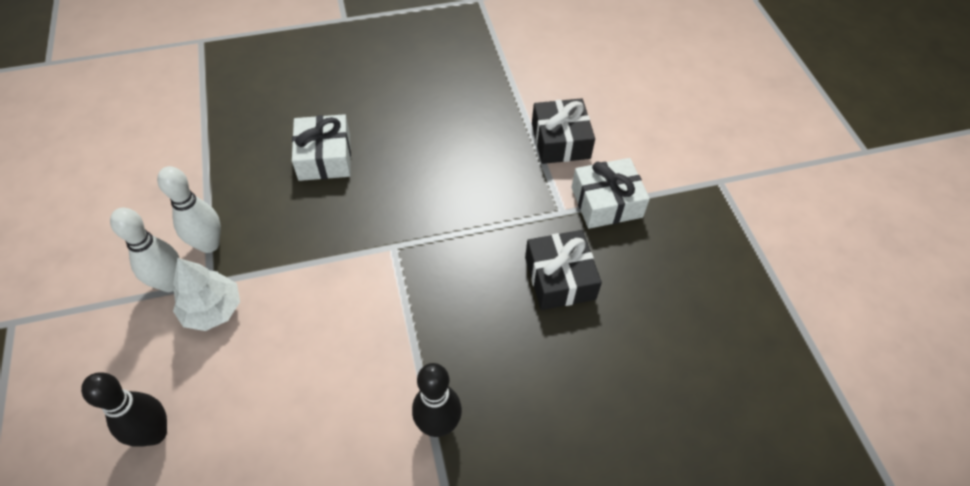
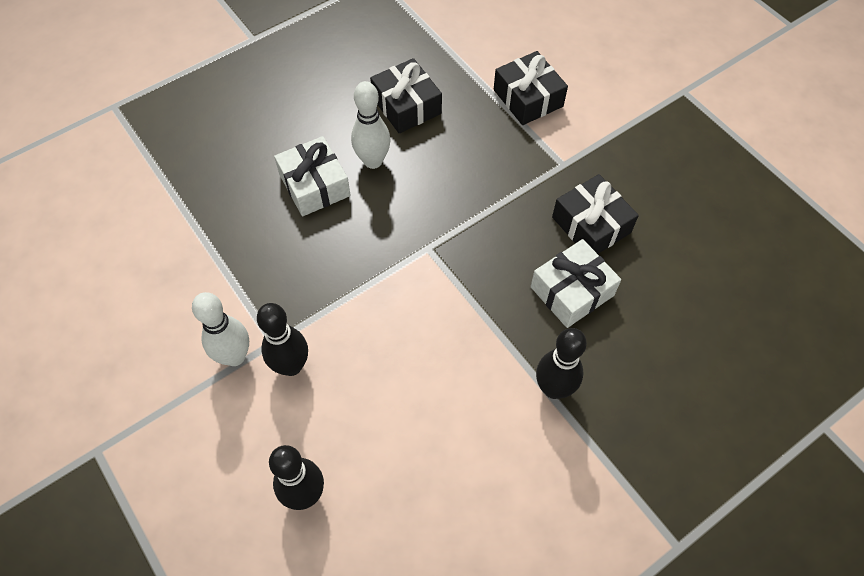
camera: 20 degrees left, 5 degrees up
white bowling pin [157,166,221,253] -> white bowling pin moved to [351,81,390,169]
white tree [173,258,240,331] -> black bowling pin [257,303,308,376]
white gift [571,158,650,229] -> white gift moved to [531,239,621,328]
none -> black gift [370,58,442,133]

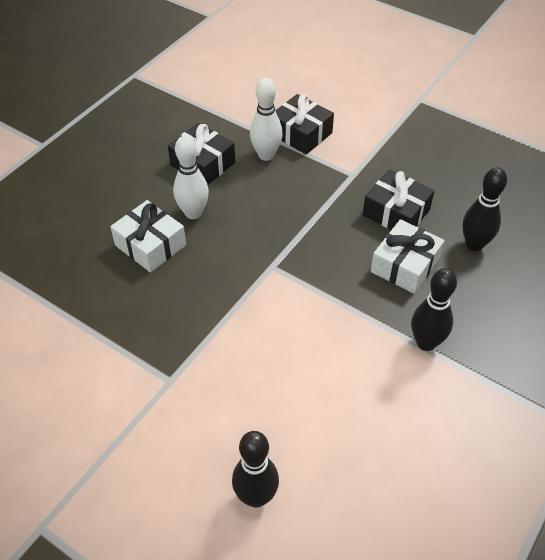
camera: 20 degrees left, 10 degrees down
white bowling pin [192,292,249,366] -> white bowling pin moved to [250,78,283,161]
black bowling pin [257,303,308,376] -> black bowling pin moved to [463,167,507,251]

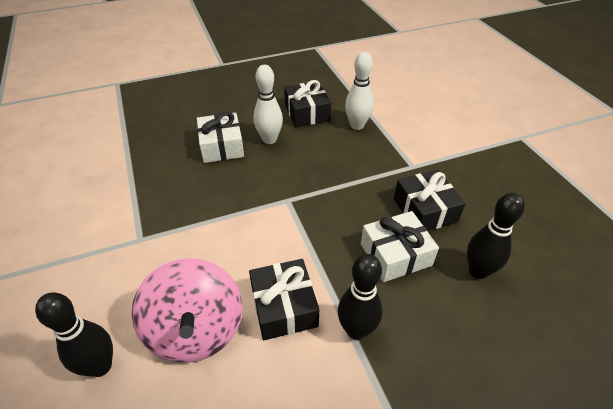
camera: 35 degrees right, 5 degrees down
black gift [275,94,334,154] -> black gift moved to [249,259,319,340]
none -> pink spinning top [132,258,243,363]

